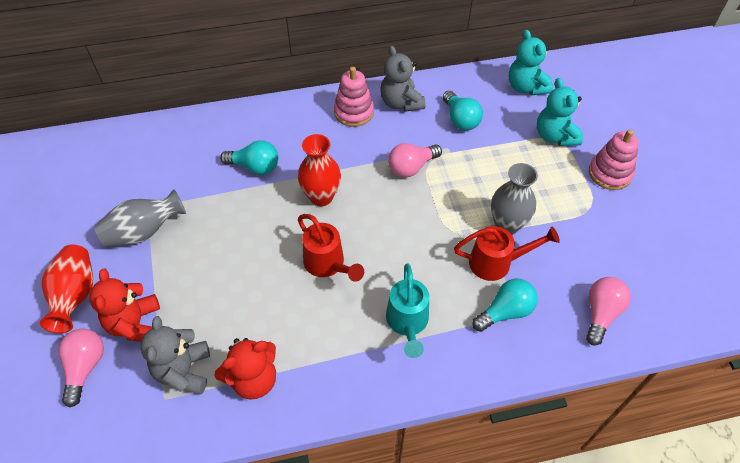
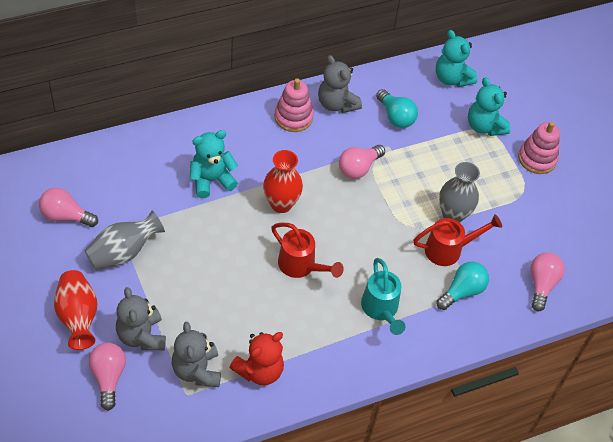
camera: 15 degrees left, 0 degrees up
red teddy bear [89,269,160,342] -> grey teddy bear [116,287,166,350]
turquoise light bulb [220,140,278,175] -> turquoise teddy bear [190,130,238,198]
none -> pink light bulb [39,188,98,227]

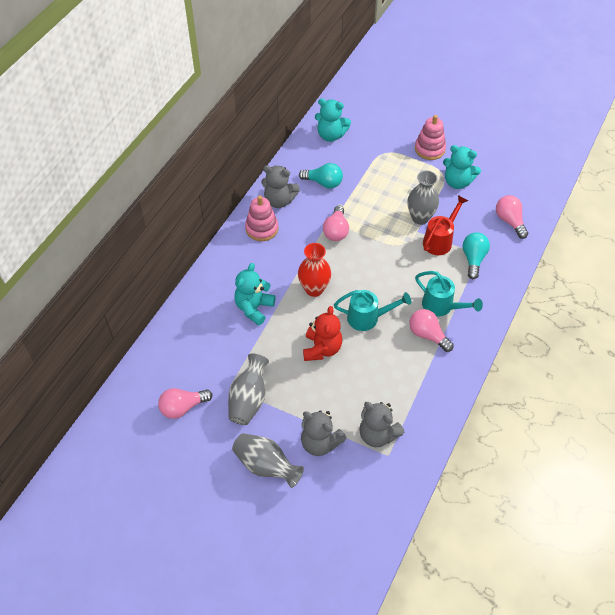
camera: 35 degrees left, 0 degrees up
red vase [54,270,97,350] -> grey vase [232,433,304,488]
pink light bulb [89,342,126,411] -> pink light bulb moved to [409,309,454,352]
red teddy bear [230,332,284,385] -> red teddy bear moved to [303,306,342,361]
red watering can [271,223,344,278] -> turquoise watering can [334,290,411,331]
turquoise teddy bear [468,77,511,136] -> turquoise teddy bear moved to [443,145,481,189]

